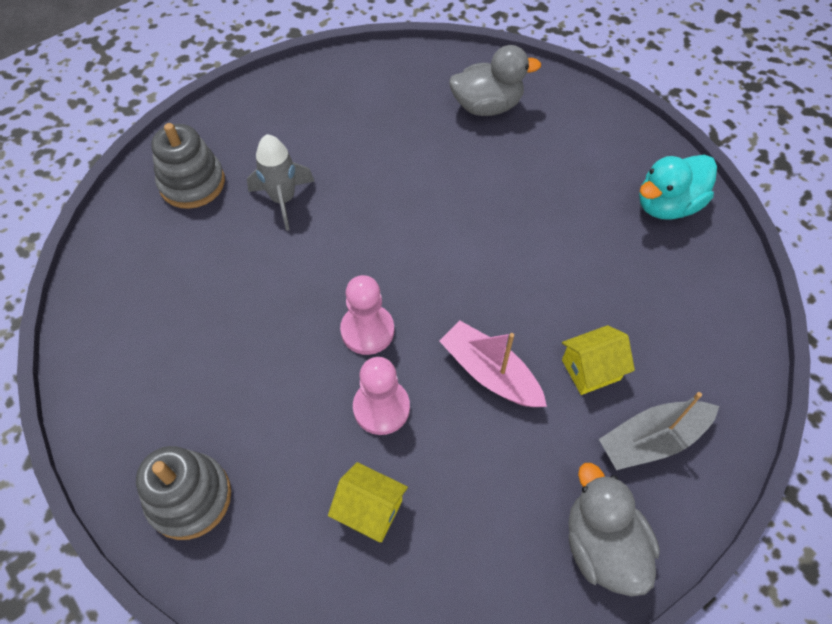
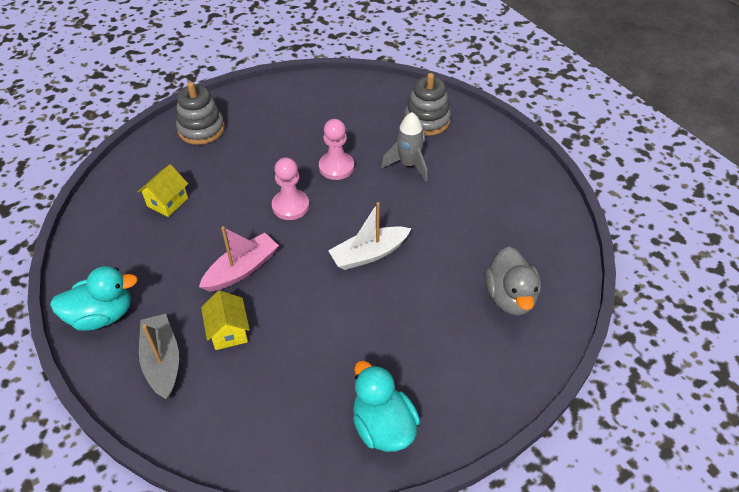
camera: 95 degrees right, 10 degrees down
pink pawn [353,357,410,435] -> pink pawn moved to [319,119,354,180]
grey duck [568,463,660,596] -> turquoise duck [50,266,138,331]
none -> white boat [328,202,411,270]

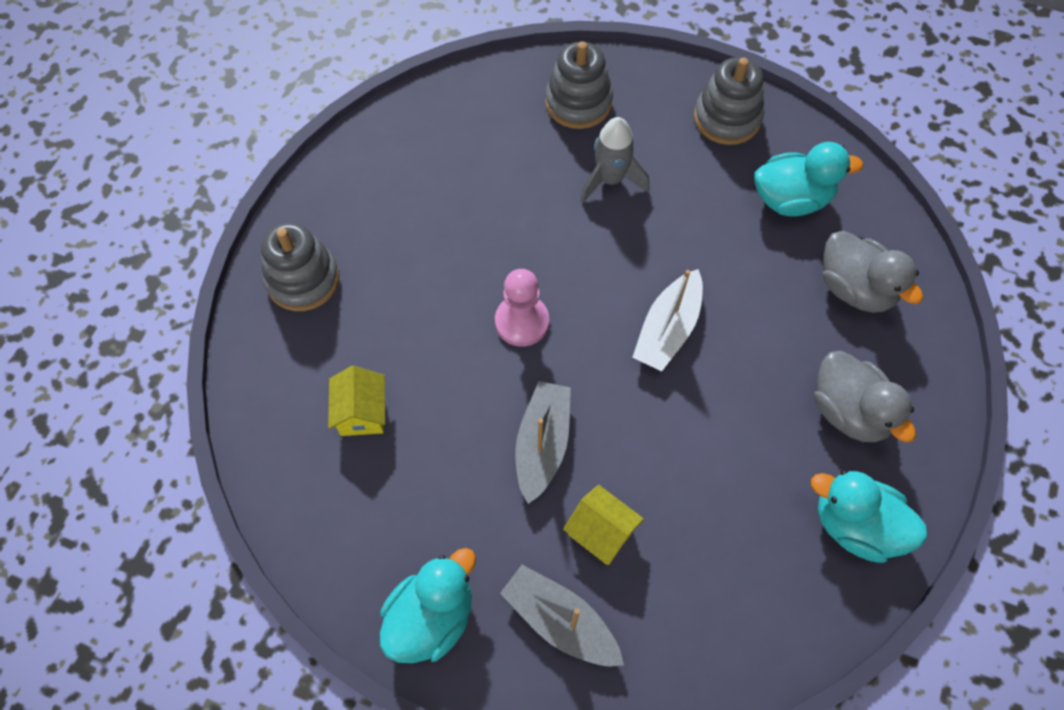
camera: 35 degrees left, 15 degrees up
pink boat [199,226,279,292] -> grey boat [515,381,571,504]
pink pawn [319,119,354,180] -> none
none -> grey stacking toy [694,57,764,145]
none -> turquoise duck [754,142,863,217]
none -> grey duck [814,351,916,443]

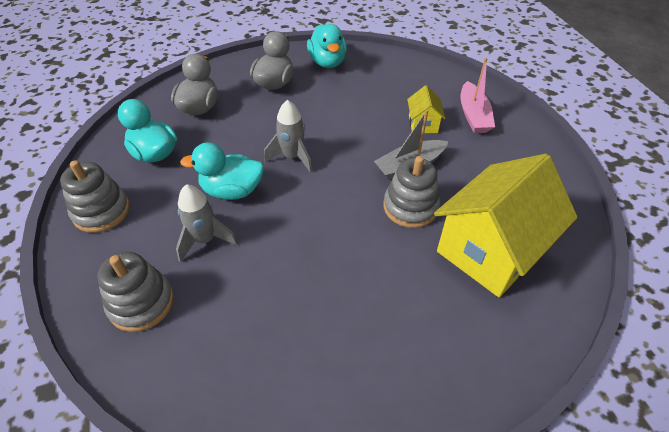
camera: 130 degrees left, 15 degrees down
grey stacking toy [261,222,339,311] -> grey stacking toy moved to [383,156,440,228]
yellow house [328,366,385,436] -> yellow house [434,154,578,297], size x2.29
turquoise duck [380,548,476,663] -> turquoise duck moved to [180,142,264,200]
pink pawn [495,269,549,347] -> none
grey boat [500,565,624,666] -> pink boat [460,58,495,133]
white boat [632,269,703,372] -> grey rocket [264,100,312,173]

